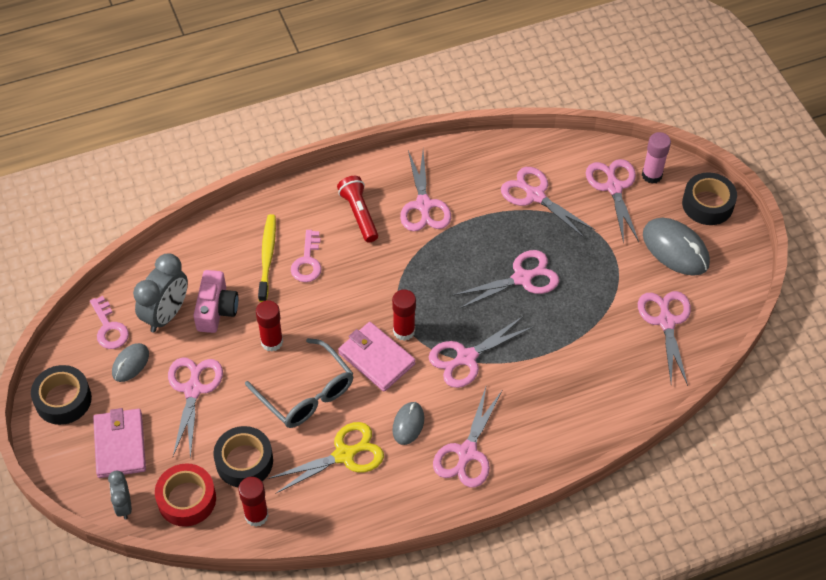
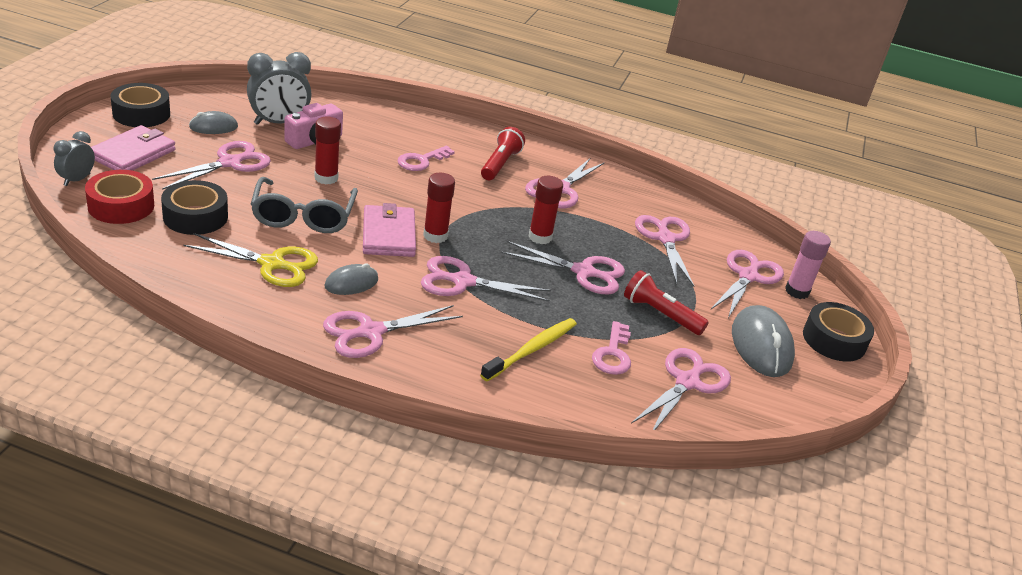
camera: 35 degrees right, 20 degrees down
pink key [90,296,129,349] -> pink key moved to [592,321,631,375]
red glue stick [238,477,269,527] -> red glue stick moved to [528,176,563,244]
yellow toothbrush [258,214,276,302] -> yellow toothbrush moved to [480,318,577,382]
none -> red flashlight [624,270,709,335]

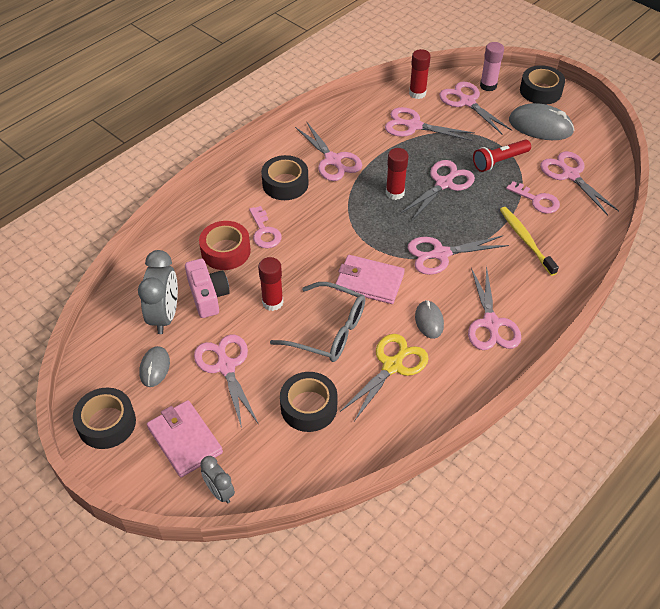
camera: 60 degrees left, 15 degrees up
red tape [85,170,154,224] -> red tape moved to [199,221,251,270]
pink scissors [421,256,551,302] -> pink scissors turned 45 degrees clockwise [408,236,509,275]
red glue stick [423,173,455,243] -> red glue stick moved to [409,49,431,99]
red flashlight [481,127,525,180] -> black tape [261,155,309,200]

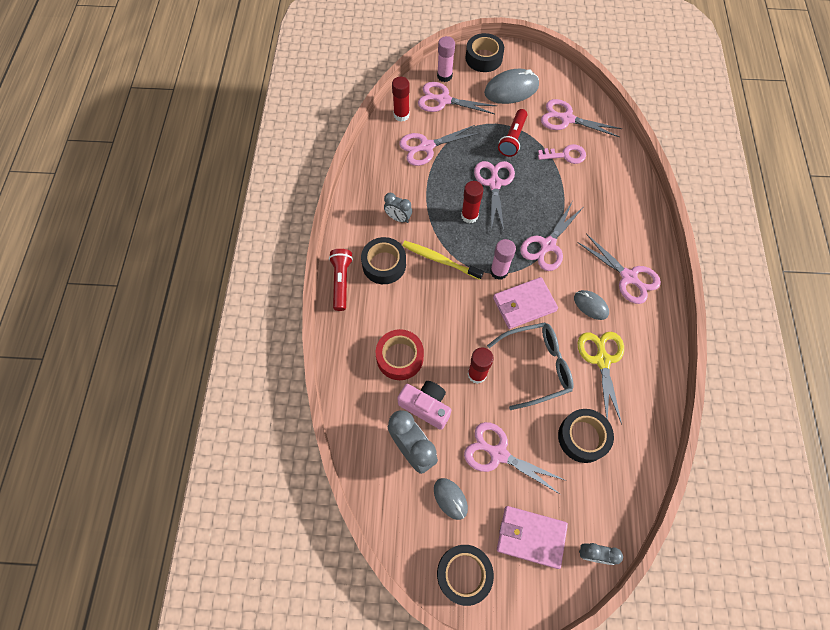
camera: 40 degrees left, 15 degrees up
pink key [249,206,282,248] -> none
pink scissors [295,121,362,181] -> grey clock [384,193,412,223]
yellow toothbrush [500,207,559,276] -> yellow toothbrush moved to [402,241,484,280]
none -> red flashlight [329,249,353,311]
none -> pink glue stick [490,239,516,280]

